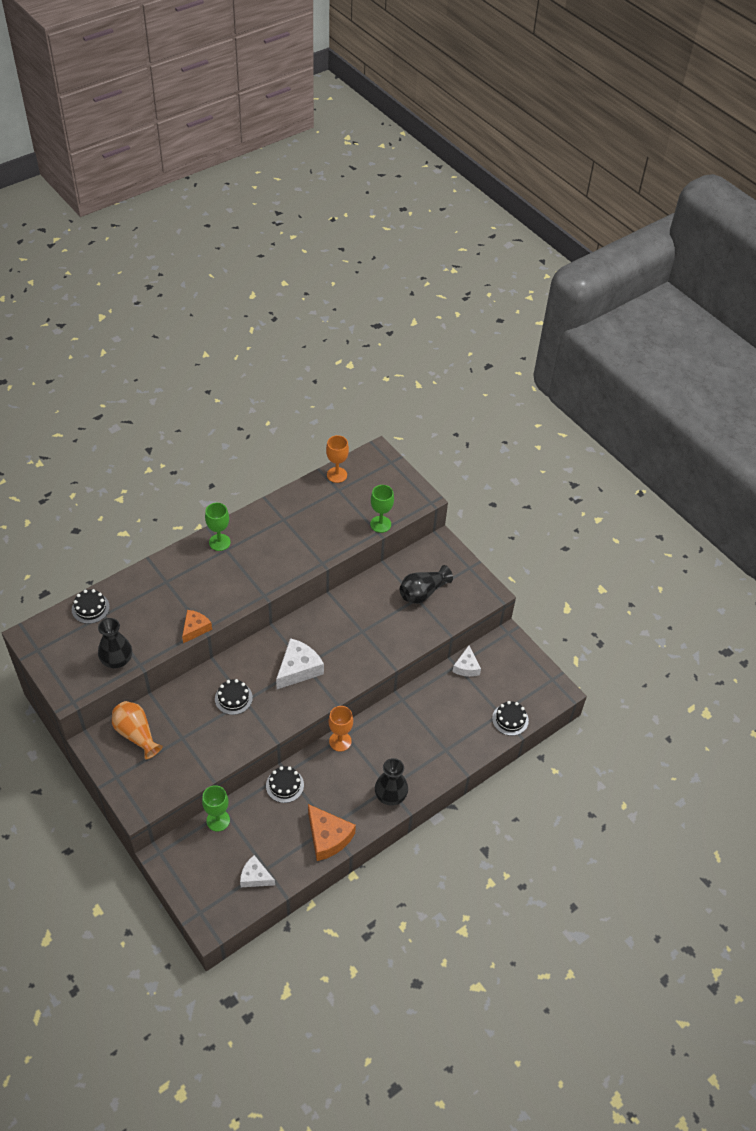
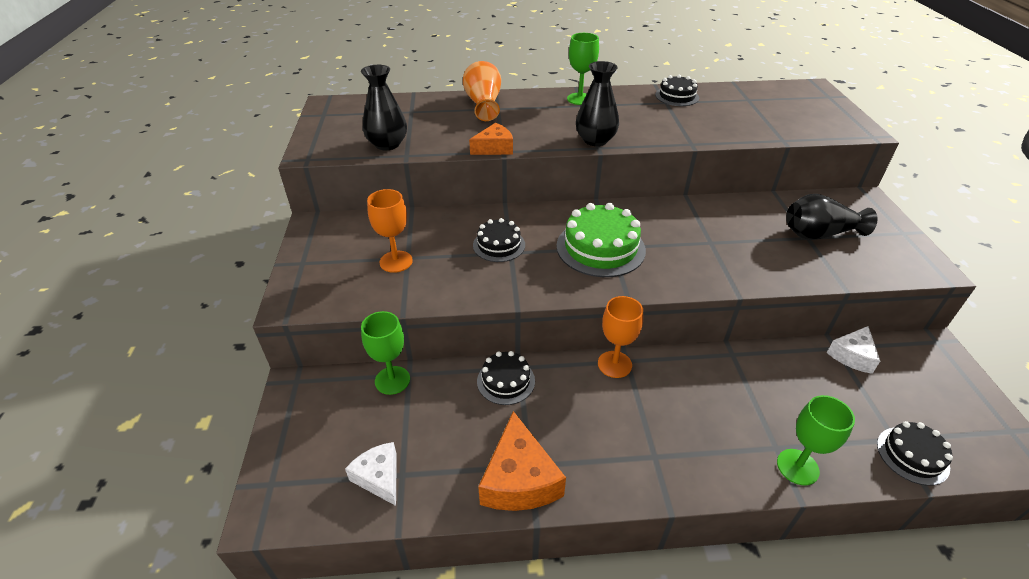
camera: 35 degrees right, 10 degrees down
black cake [72,589,110,624] -> black cake moved to [655,74,699,106]
orange vase [112,701,162,759] -> orange vase moved to [463,61,501,121]
white cheese [276,638,324,689] -> green cake [556,203,646,277]
orange goblet [326,435,349,483] -> orange goblet moved to [367,189,413,273]
green goblet [370,485,394,533] -> green goblet moved to [777,395,855,486]
black vase [375,758,408,806] -> black vase moved to [576,61,619,146]

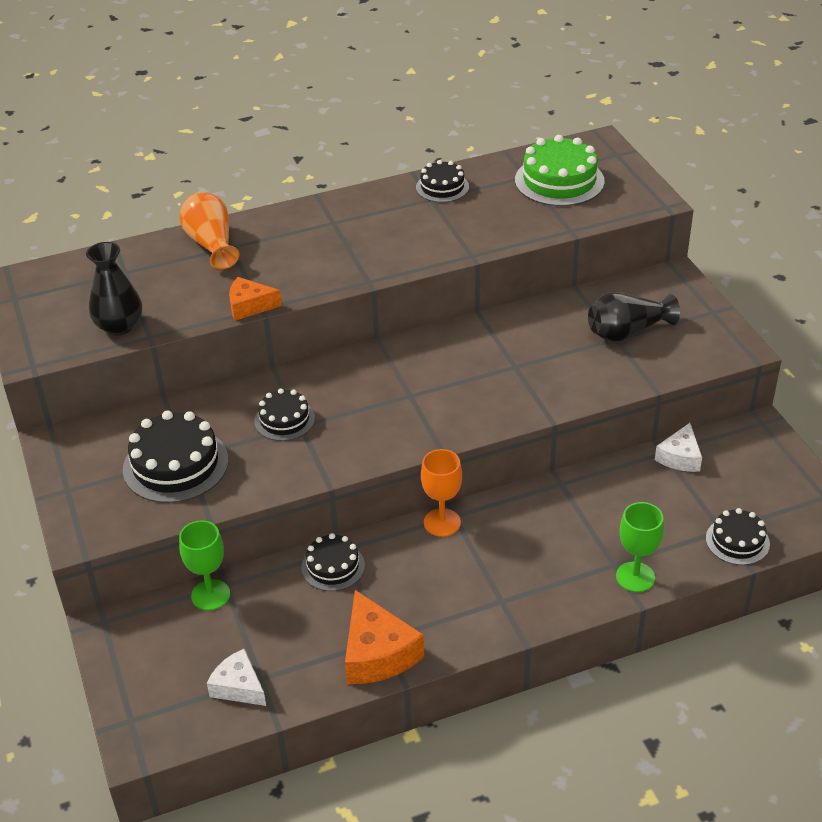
camera: 15 degrees left, 0 degrees up
orange goblet [367,189,413,273] -> black cake [123,410,228,503]
orange cheese [469,123,513,155] -> orange cheese turned 135 degrees counterclockwise [229,277,282,321]
green cake [556,203,646,277] -> green cake moved to [515,135,605,206]
green goblet [567,33,599,105] -> none
black vase [576,61,619,146] -> none

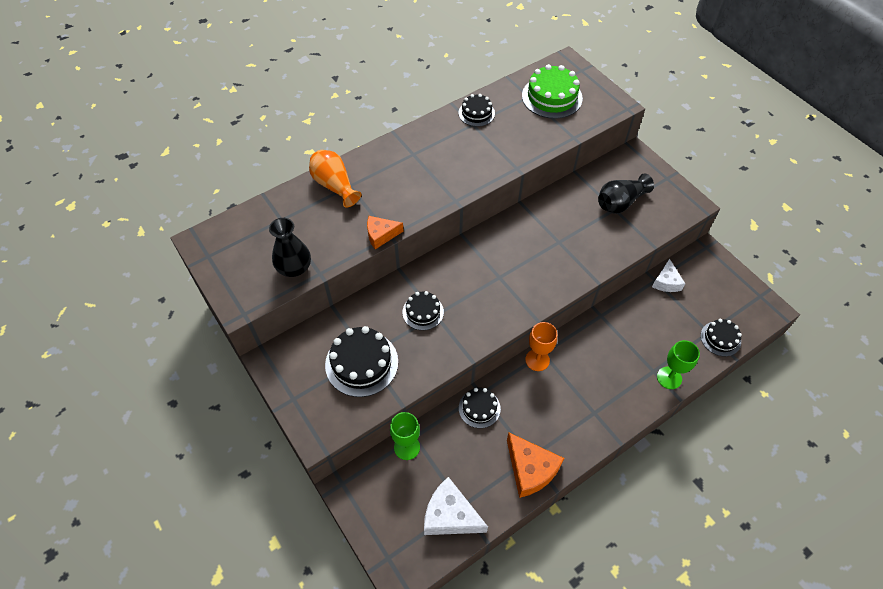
camera: 15 degrees left, 15 degrees up
white cheese [207,649,266,706] -> white cheese [424,477,488,535], size x1.57

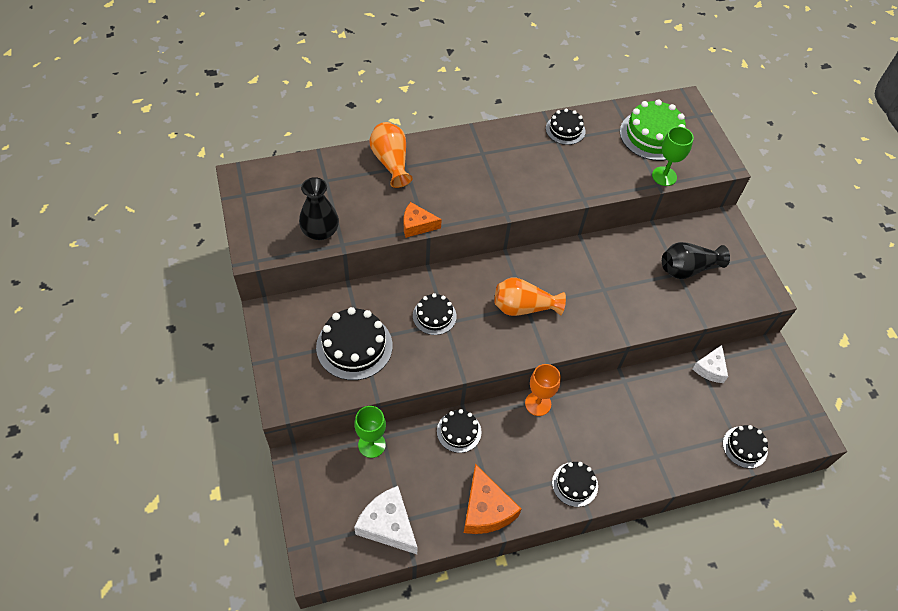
camera: 15 degrees right, 0 degrees up
green goblet [657,340,700,389] -> green goblet moved to [652,127,694,186]
none -> orange vase [494,278,566,316]
none -> black cake [552,462,598,507]

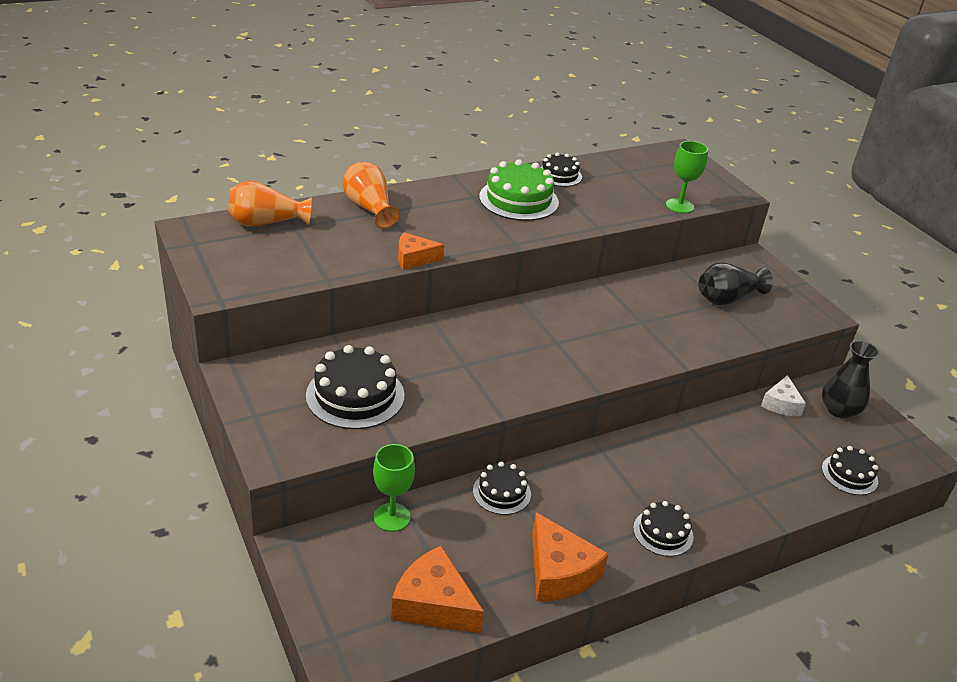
camera: 10 degrees left, 20 degrees down
black vase [299,177,339,240] -> black vase moved to [822,340,880,418]
white cheese [354,486,418,554] -> orange cheese [391,546,484,633]
black cake [413,293,457,335] -> none
orange vase [494,278,566,316] -> orange vase moved to [228,181,312,227]
orange goblet [525,364,561,416] -> none
green cake [620,99,686,161] -> green cake moved to [479,159,559,221]

